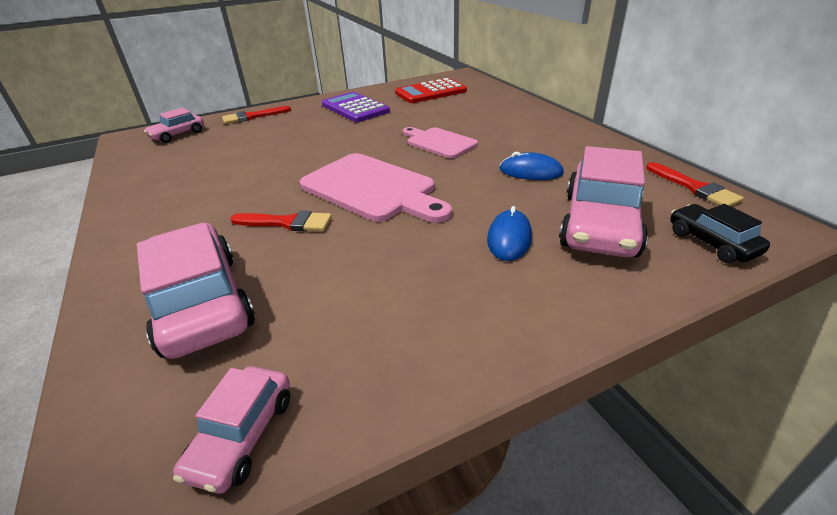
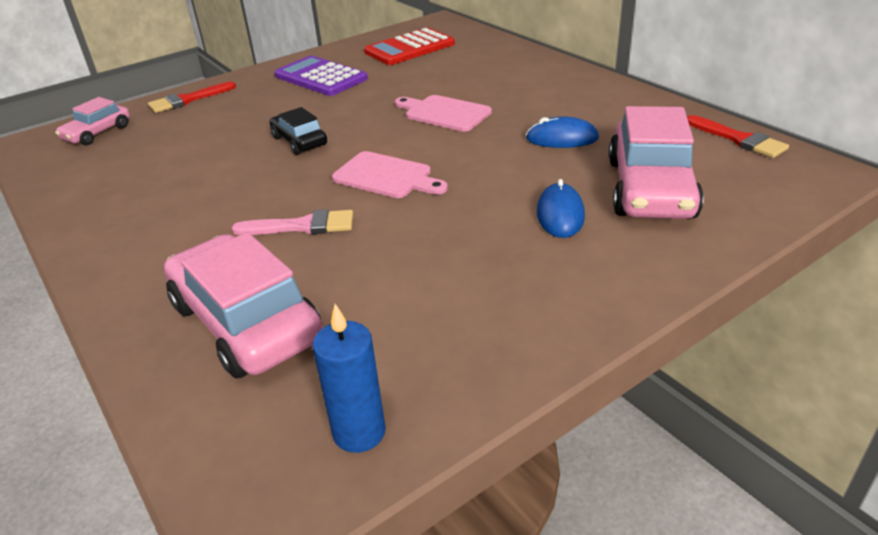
camera: 10 degrees left, 0 degrees up
pink car [173,366,290,494] -> blue candle [312,304,386,453]
red brush [230,211,332,231] -> pink brush [231,210,353,235]
pink cutting board [300,153,452,223] -> pink cutting board [332,151,448,198], size x0.61
black car [670,204,770,263] -> black car moved to [269,107,327,155]

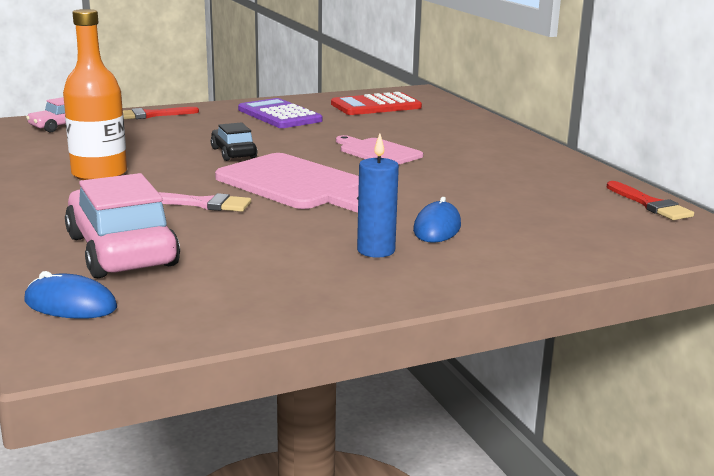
camera: 10 degrees right, 15 degrees down
blue candle [312,304,386,453] -> blue candle moved to [357,133,399,258]
pink cutting board [332,151,448,198] -> pink cutting board [215,153,359,212], size x1.65
blue mouse [526,117,599,148] -> blue mouse moved to [24,271,117,319]
pink car [609,106,704,219] -> none
none -> orange bottle [63,9,127,180]

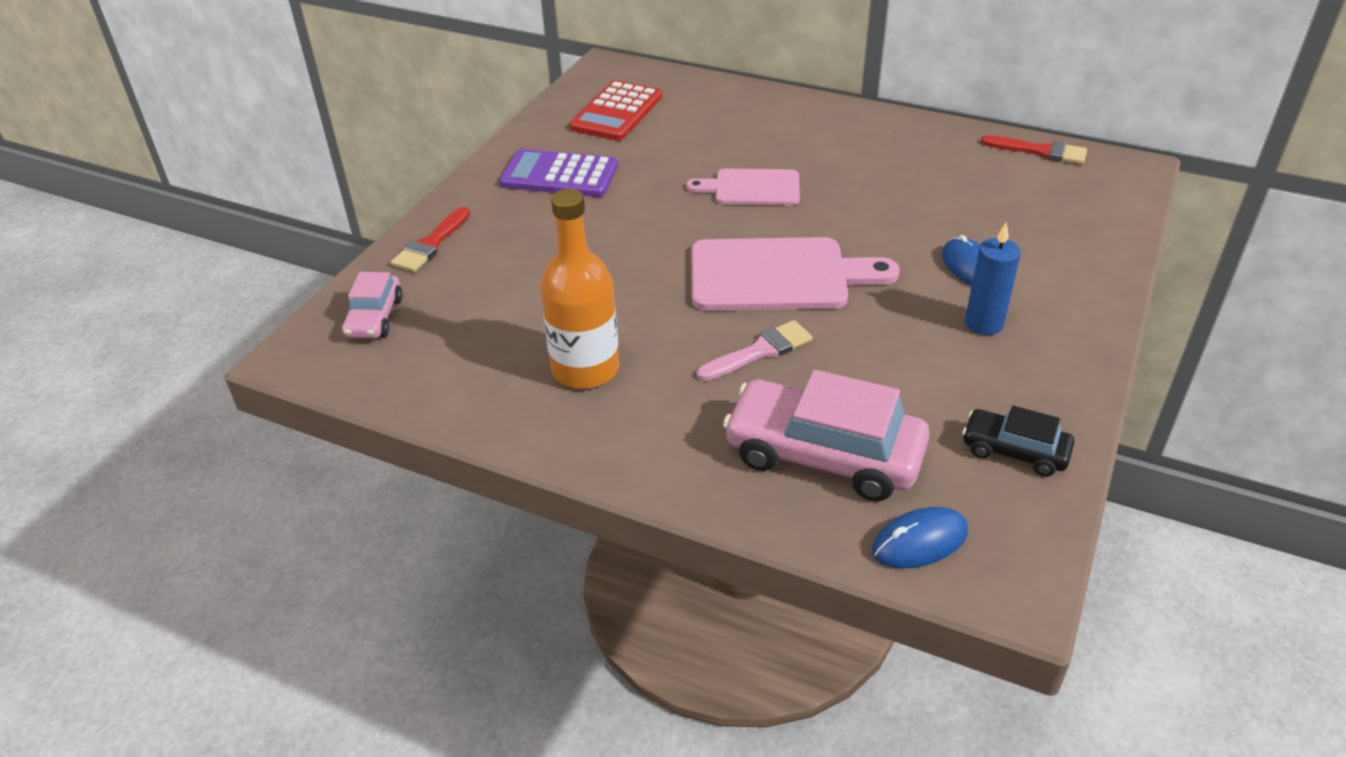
camera: 40 degrees left, 20 degrees up
black car [211,122,257,161] -> black car moved to [962,406,1074,477]

